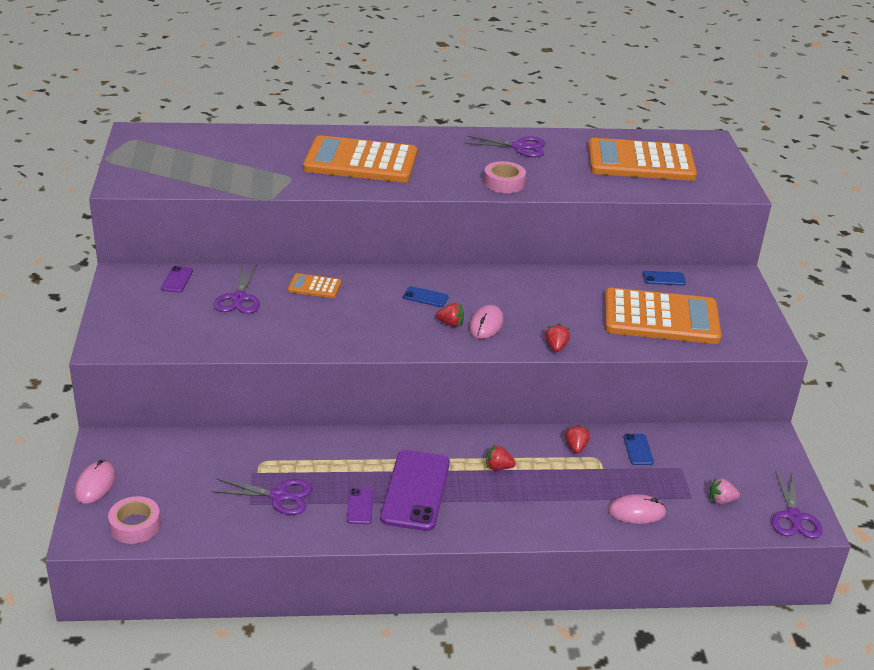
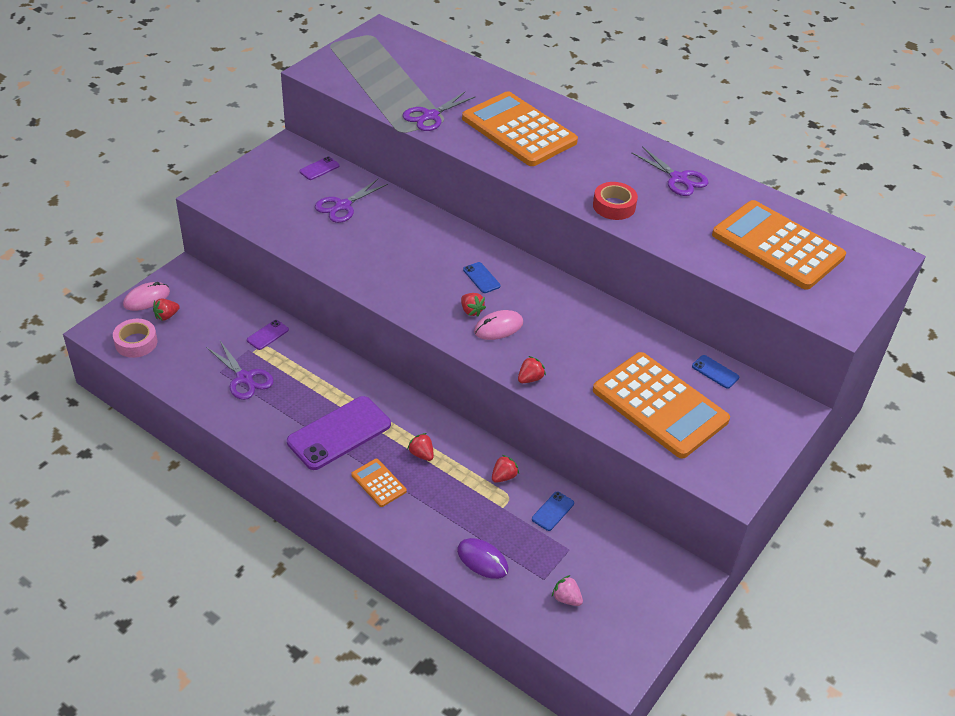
camera: 40 degrees right, 10 degrees up
orange calculator [288,273,342,298] -> orange calculator moved to [351,459,407,507]
purple phone [347,488,373,524] -> purple phone moved to [247,320,289,350]
pink tape [484,161,526,193] -> red tape [593,182,638,220]
pink mouse [608,494,667,524] -> purple mouse [457,538,508,579]
purple scissors [772,472,823,539] -> purple scissors moved to [403,92,475,131]
none -> red strawberry [153,298,180,321]

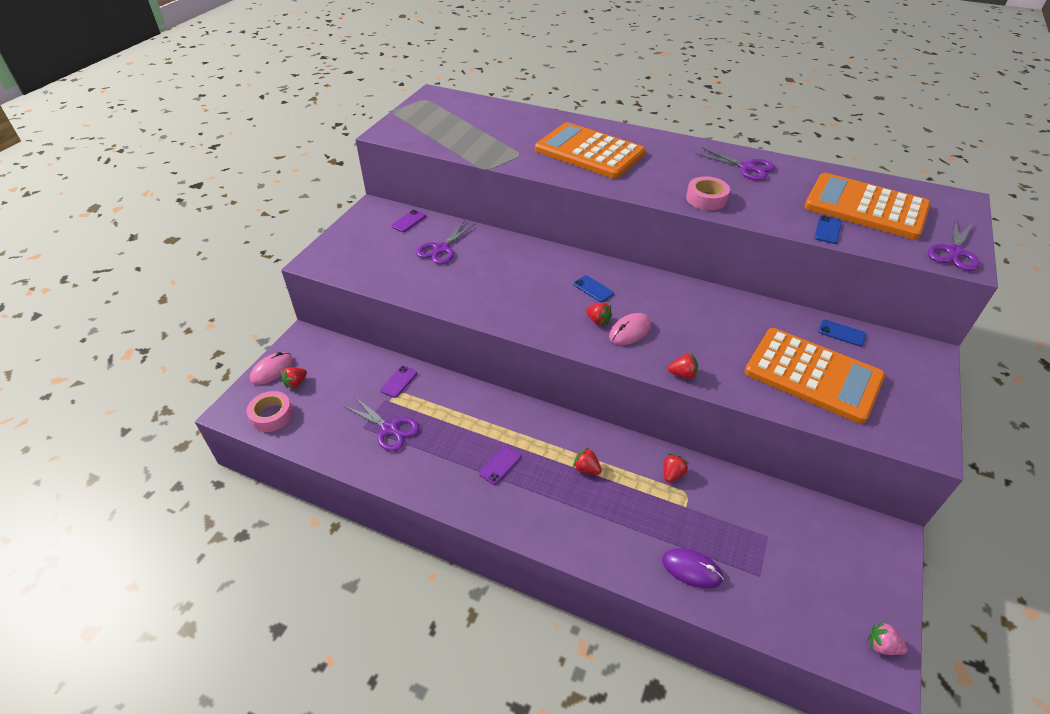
camera: 10 degrees left, 0 degrees up
purple phone [287,396,391,470] -> purple phone [479,446,521,485], size x0.44
orange calculator [351,459,407,507] -> none
purple scissors [403,92,475,131] -> purple scissors moved to [928,218,980,271]
red strawberry [518,356,546,383] -> red strawberry turned 60 degrees clockwise [668,354,698,379]
blue phone [532,491,574,531] -> blue phone moved to [814,216,842,244]
pink strawberry [552,575,583,606] -> pink strawberry moved to [868,621,907,655]
red tape [593,182,638,220] -> pink tape [686,177,730,210]

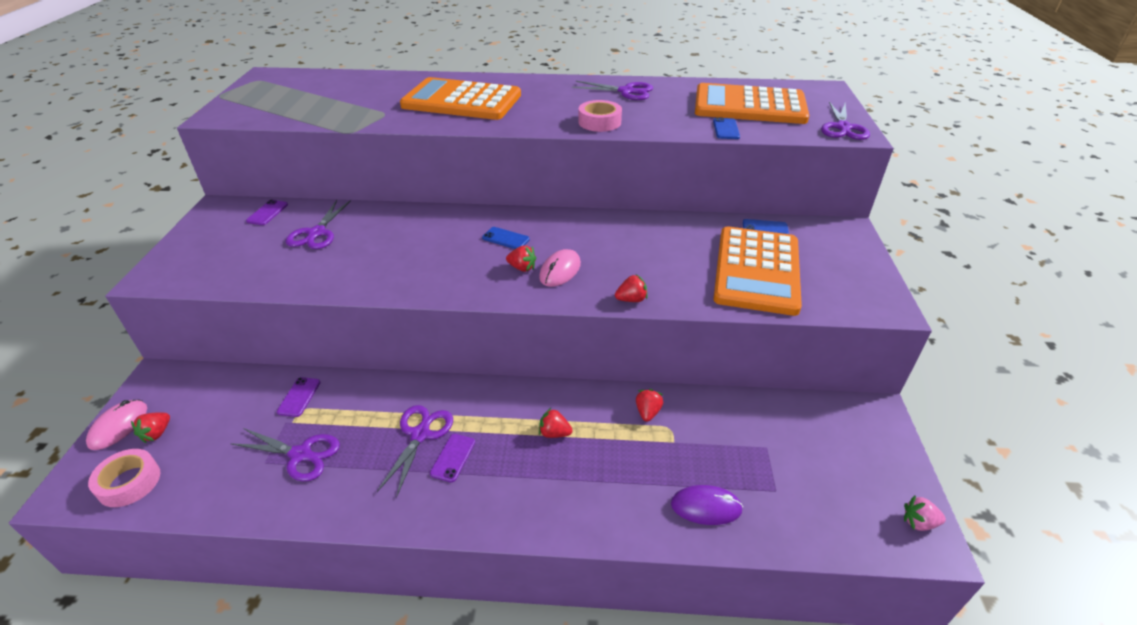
camera: 20 degrees left, 5 degrees down
orange calculator [745,328,885,424] -> orange calculator turned 90 degrees clockwise [713,226,802,316]
none -> purple scissors [377,405,453,498]

